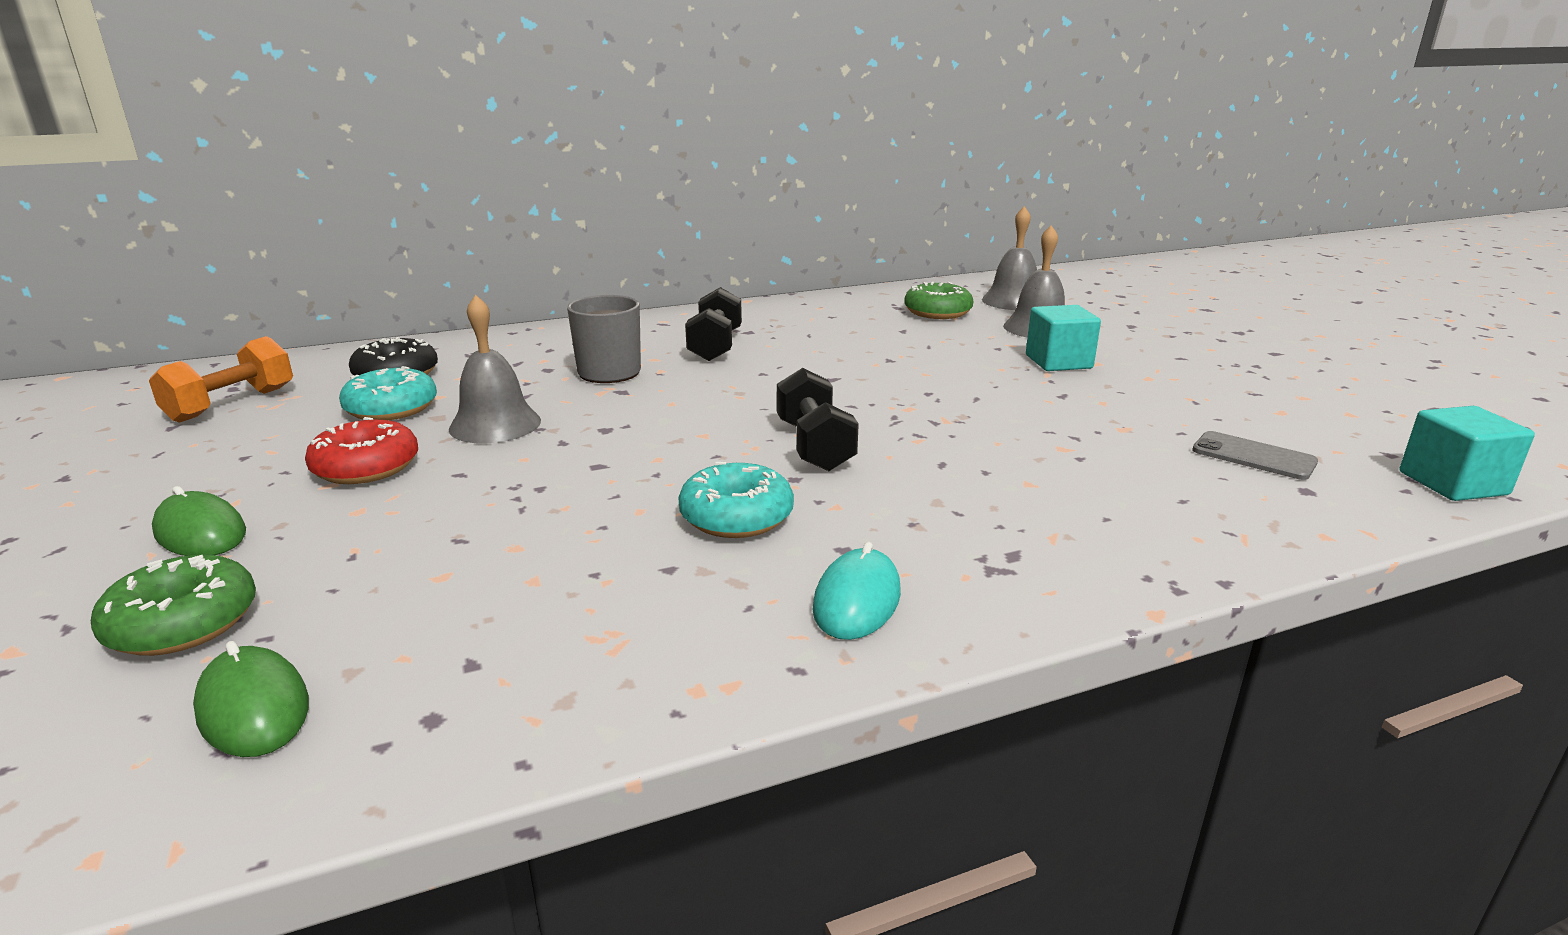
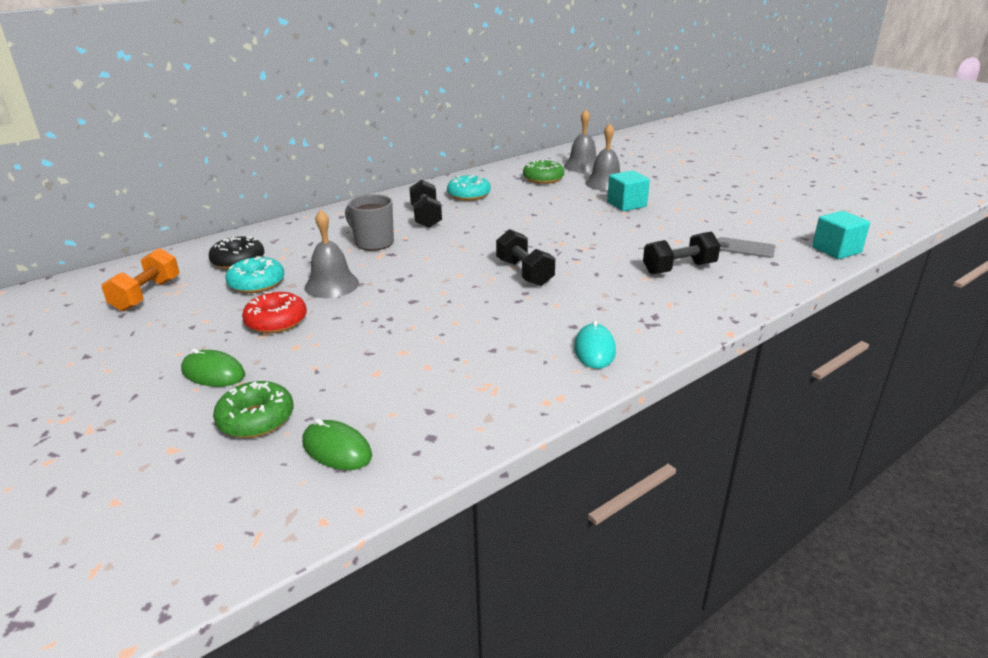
camera: 15 degrees left, 5 degrees up
turquoise donut [678,462,794,538] -> turquoise donut moved to [447,175,491,201]
none -> black dumbbell [643,232,720,274]

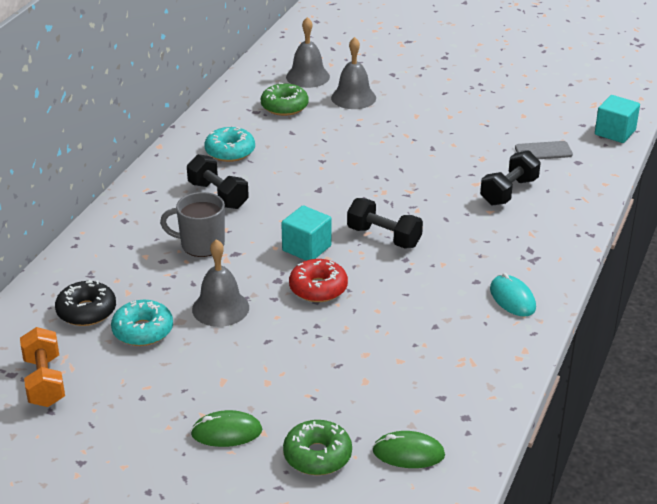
camera: 30 degrees left, 5 degrees up
red donut [242,292,307,333] -> red donut moved to [289,259,348,302]
turquoise cube [607,171,650,211] -> turquoise cube moved to [281,205,331,261]

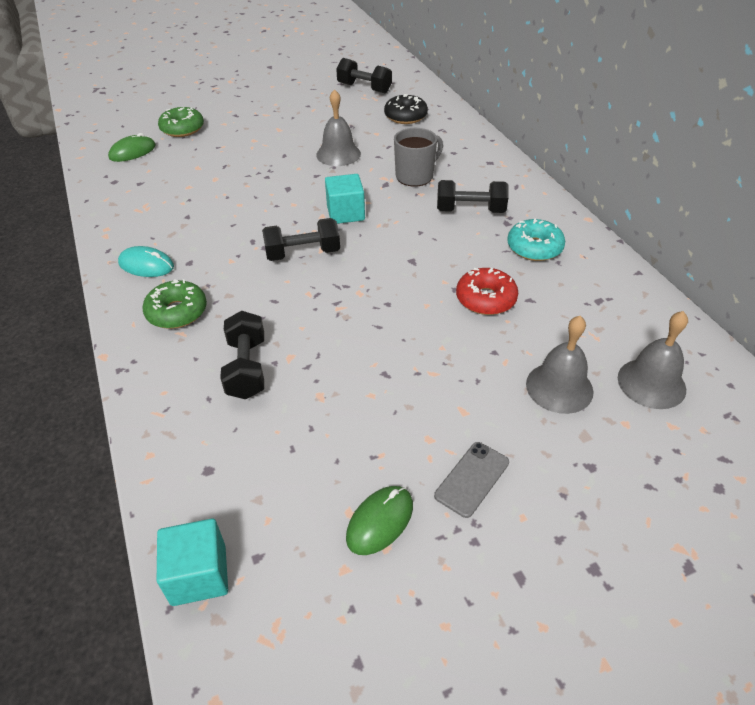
camera: 135 degrees right, 10 degrees up
orange dumbbell [20,327,65,407] -> black dumbbell [336,58,392,93]
turquoise donut [111,300,173,346] -> none
green mouse [191,410,262,447] -> green mouse moved to [346,486,413,555]
green donut [261,83,309,116] -> green donut moved to [142,279,207,329]
red donut [289,259,348,302] -> red donut moved to [456,268,518,315]
grey phone [515,141,573,159] -> grey phone moved to [434,442,509,518]

